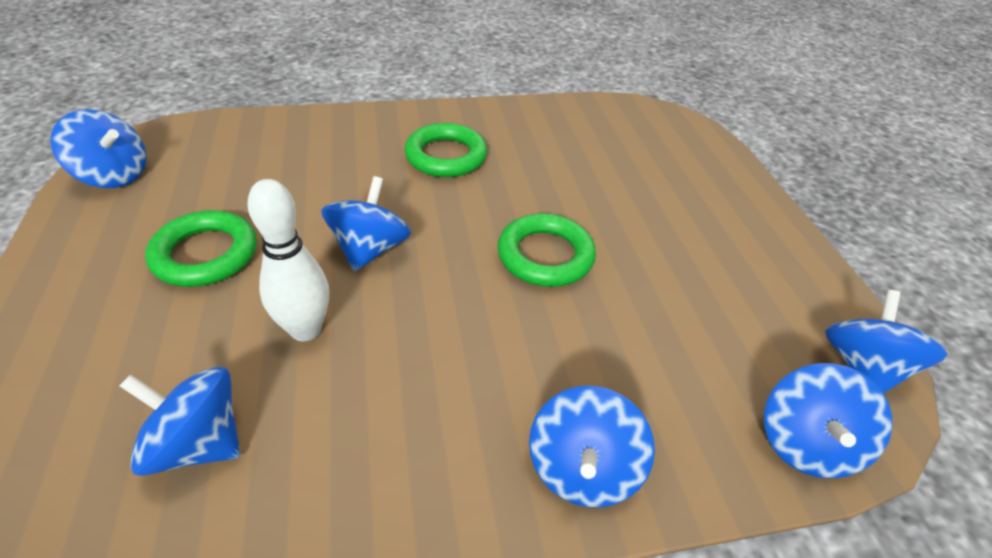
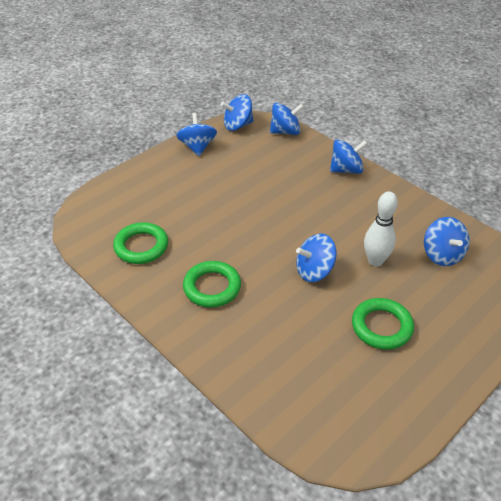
camera: 120 degrees left, 0 degrees up
blue spinning top [51,109,146,188] -> blue spinning top moved to [176,113,217,156]
green ring [498,213,596,287] -> green ring moved to [113,222,168,264]

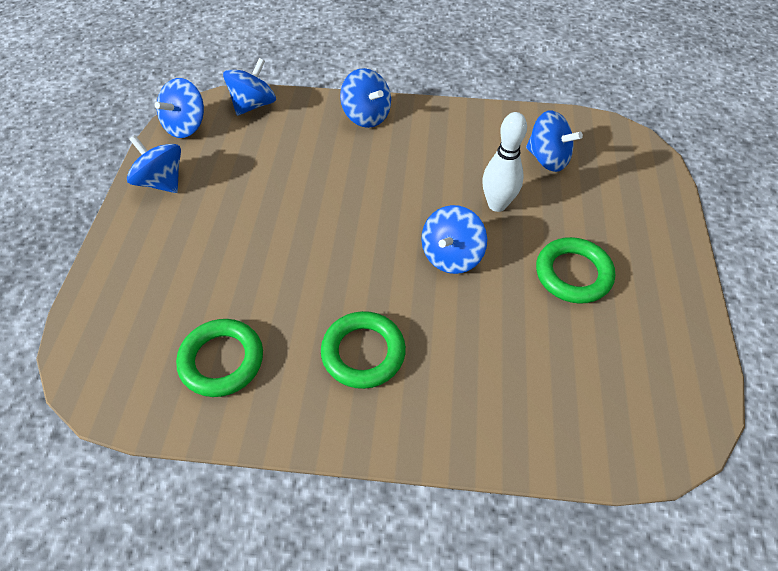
camera: 40 degrees left, 10 degrees up
blue spinning top [330,139,367,174] -> blue spinning top turned 105 degrees clockwise [340,68,391,128]

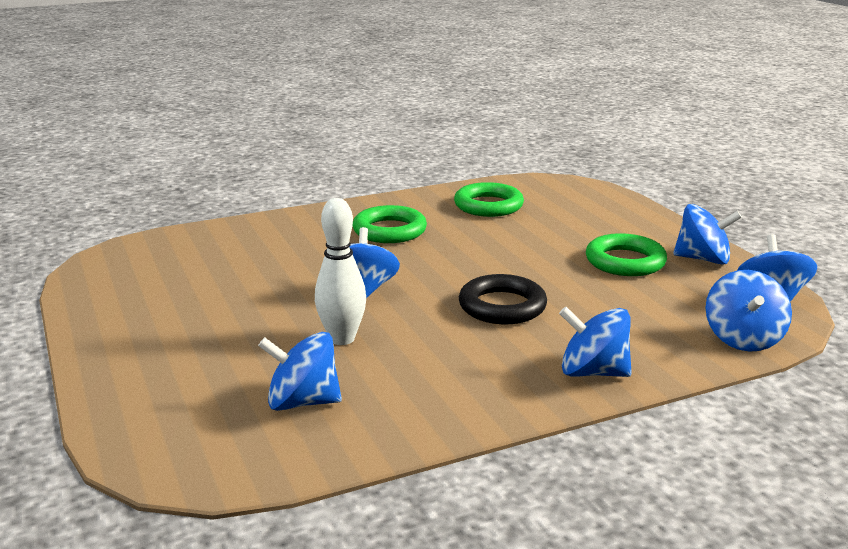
camera: 150 degrees right, 30 degrees down
green ring [536,237,615,304] -> green ring moved to [586,233,667,276]
none -> black ring [459,274,547,324]

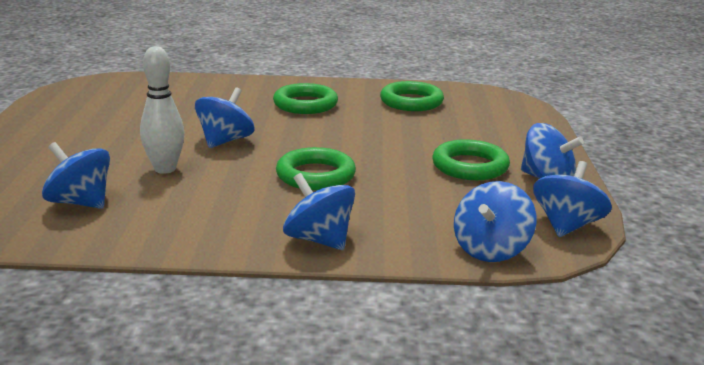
camera: 25 degrees right, 0 degrees up
black ring [459,274,547,324] -> green ring [276,147,356,190]

